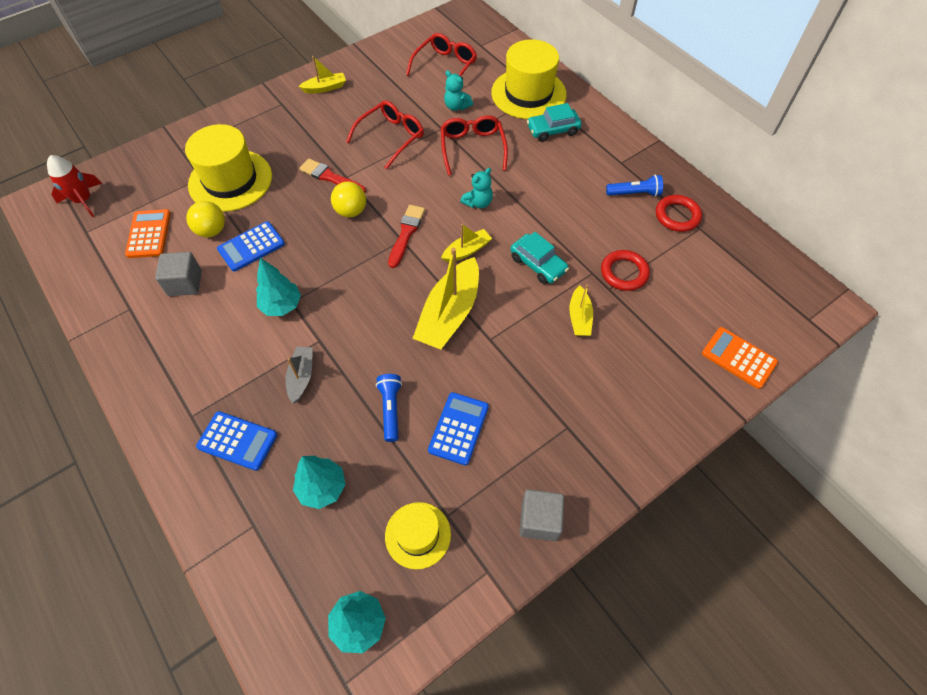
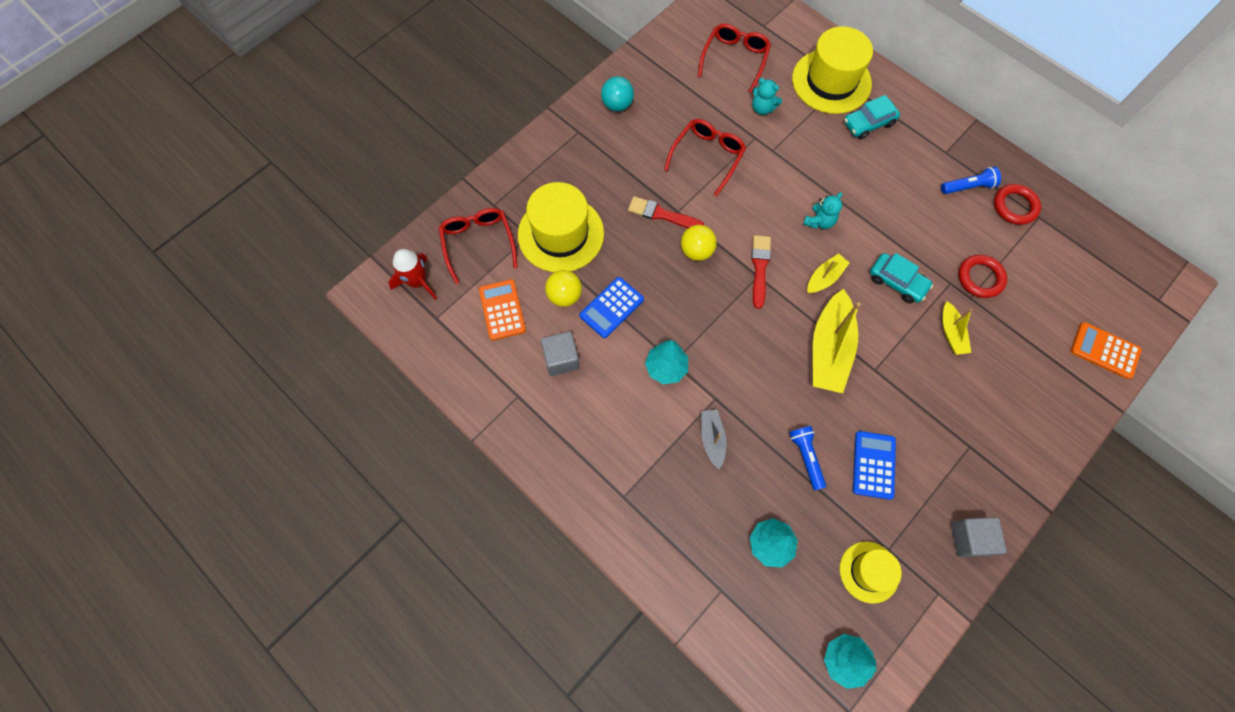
camera: 10 degrees left, 10 degrees up
blue calculator [196,411,277,471] -> none
yellow boat [298,56,346,93] -> turquoise ball [601,76,634,111]
red glasses [441,115,508,176] -> red glasses moved to [439,208,518,284]

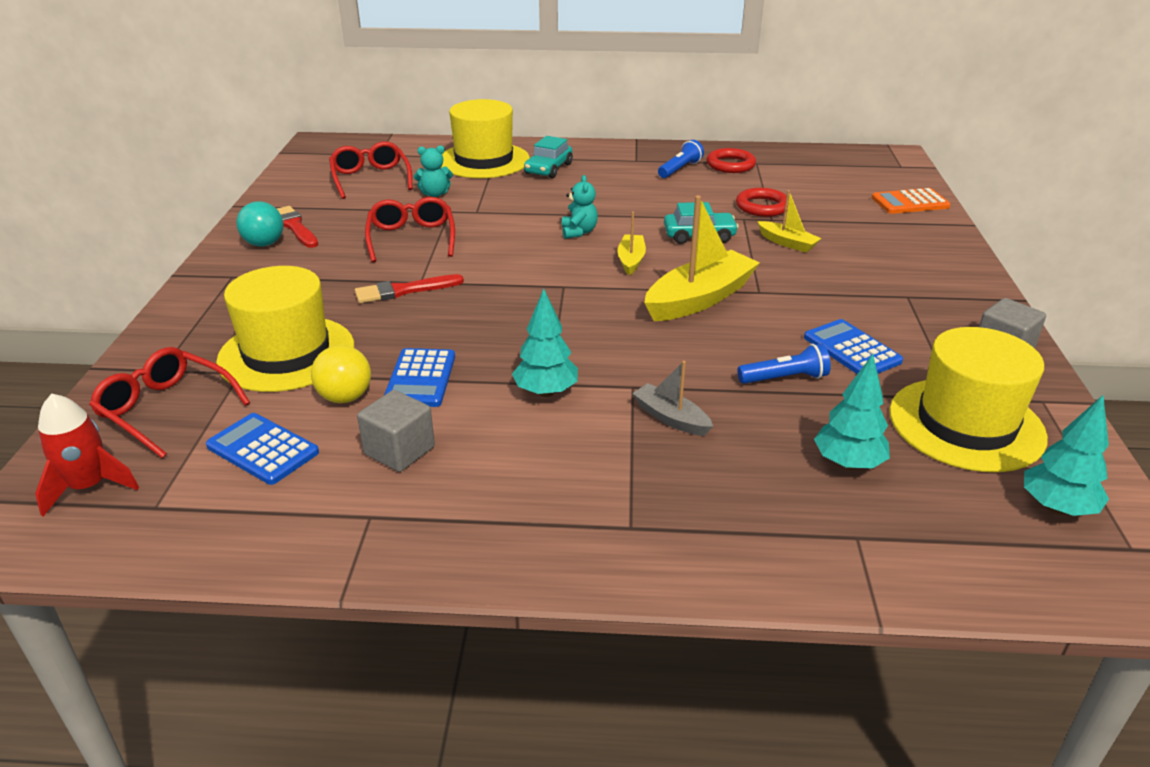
camera: 40 degrees left, 35 degrees down
orange calculator [479,279,526,341] -> blue calculator [206,413,319,485]
yellow ball [681,225,717,261] -> none
red brush [751,235,771,309] -> red brush moved to [277,206,318,248]
blue flashlight [789,426,826,490] -> blue flashlight turned 135 degrees clockwise [737,344,831,384]
yellow boat [812,289,861,393] -> yellow boat turned 105 degrees counterclockwise [644,196,760,321]
yellow hat [840,541,902,604] -> yellow hat [890,327,1048,472], size x1.72

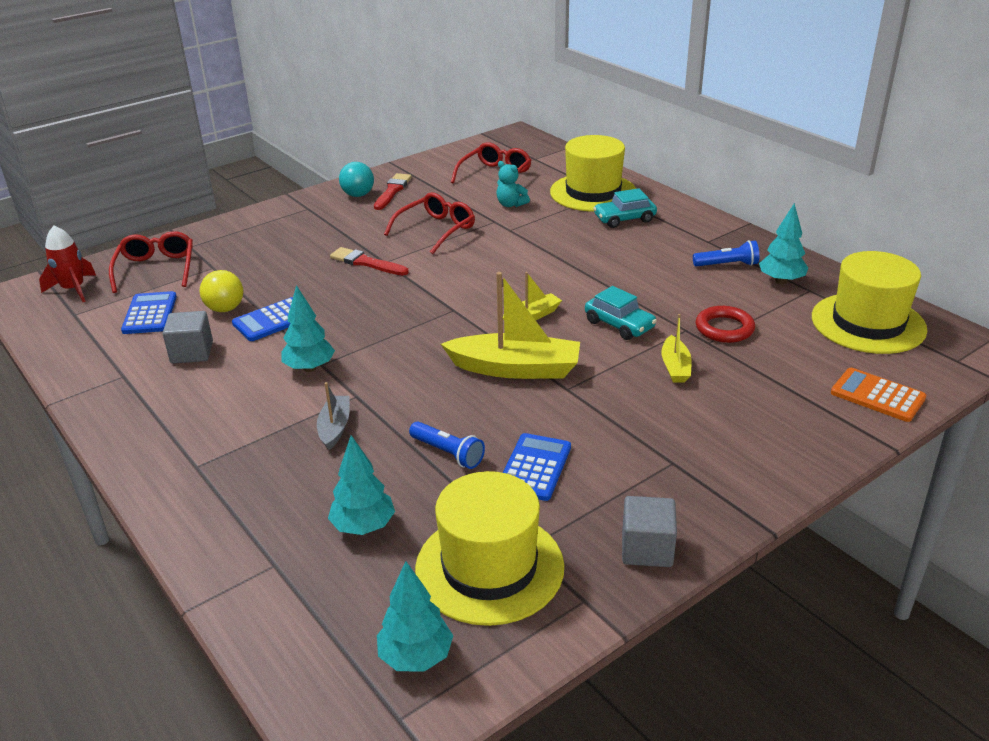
camera: 50 degrees right, 0 degrees up
yellow hat [216,266,354,392] -> yellow hat moved to [812,251,927,354]
turquoise teddy bear [562,175,598,239] -> none
red ring [707,148,756,173] -> turquoise tree [759,203,808,284]

